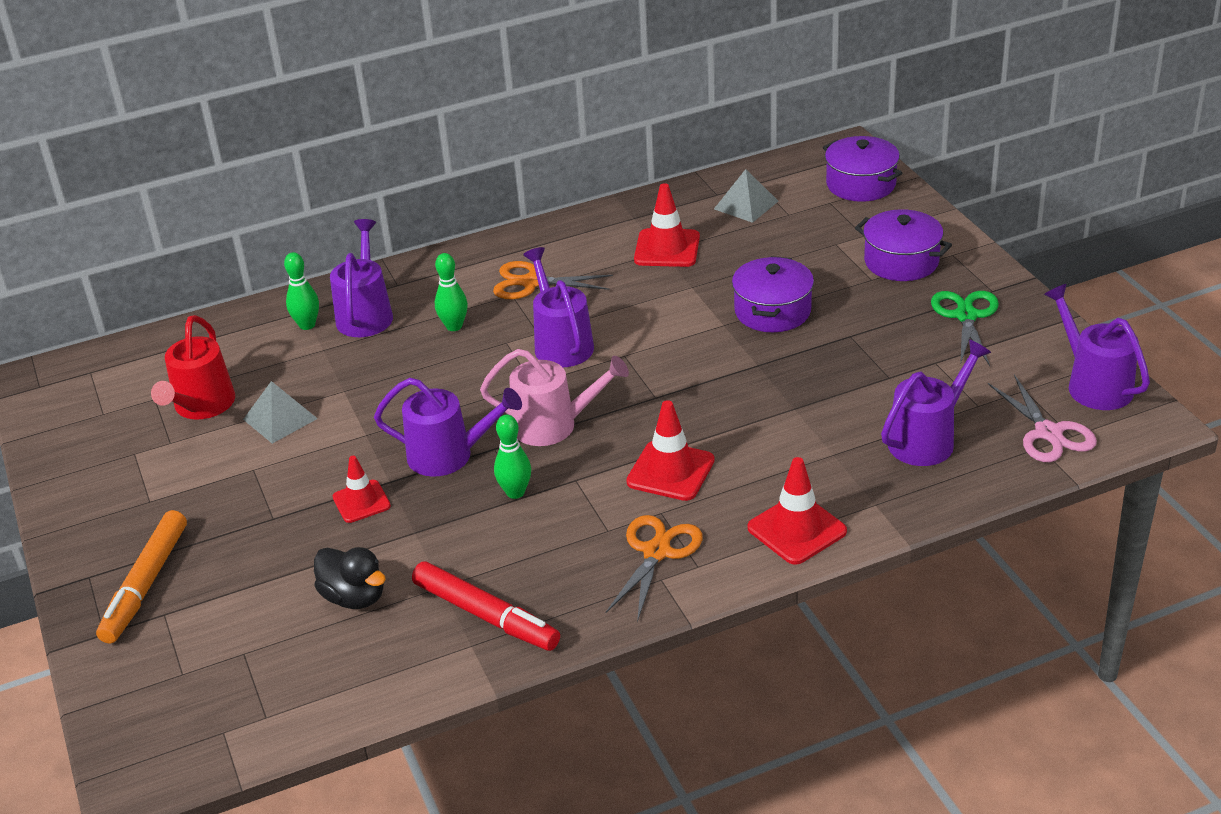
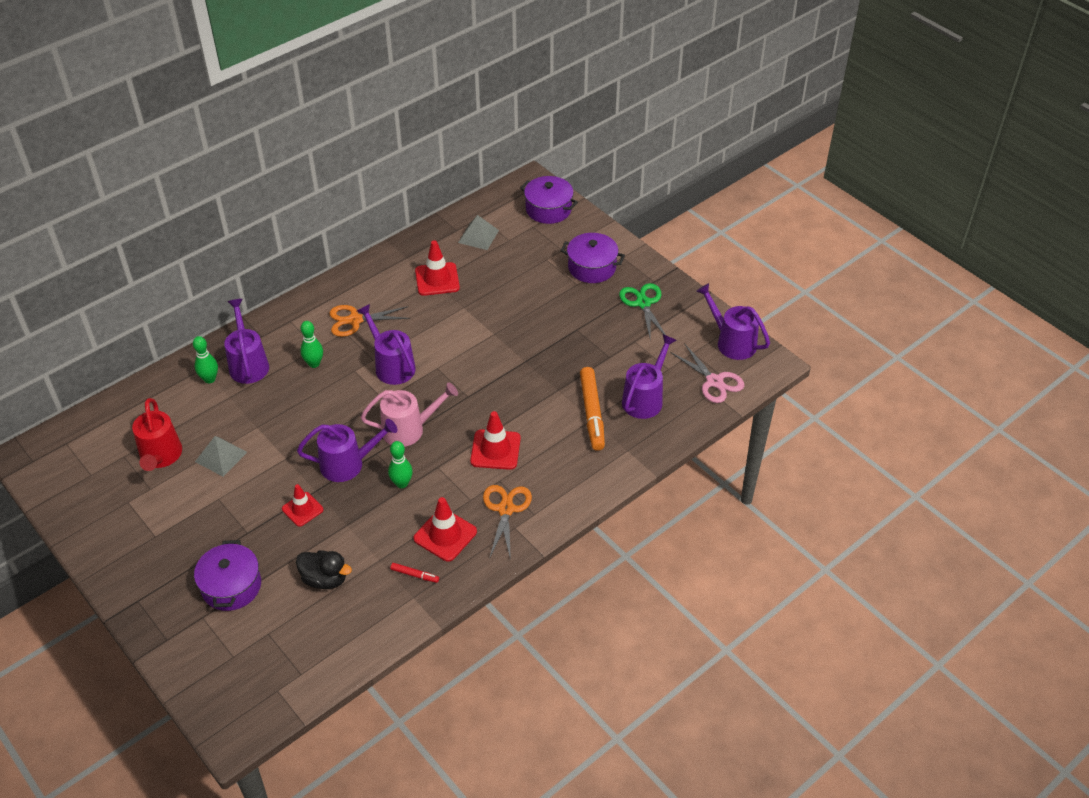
camera: 20 degrees left, 10 degrees up
orange marker [96,510,187,643] -> orange marker moved to [580,367,605,451]
red marker [412,561,560,651] -> red marker [390,563,439,583], size x0.45
purple pot [732,256,814,332] -> purple pot moved to [194,540,261,611]
red traffic cone [748,457,847,565] -> red traffic cone moved to [414,497,477,562]

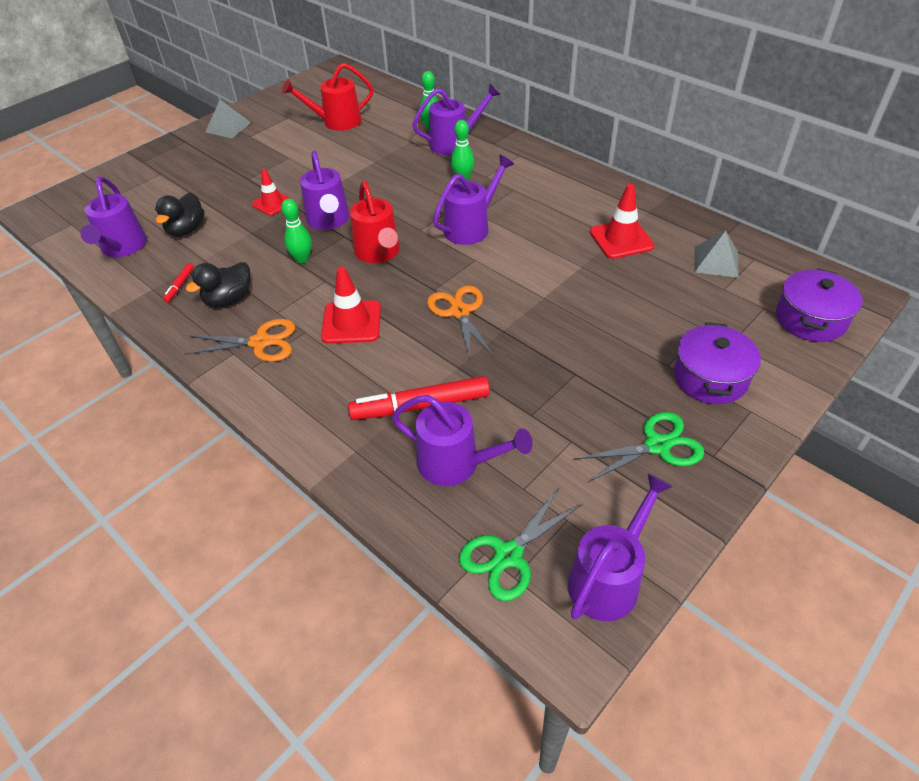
camera: 85 degrees right, 0 degrees up
purple pot [194,540,261,611] -> none
grey pyramid [195,436,247,477] -> grey pyramid moved to [205,100,251,138]
orange scissors [330,305,410,337] -> orange scissors moved to [427,285,495,359]
pink watering can [361,382,458,447] -> red watering can [350,181,400,263]
red traffic cone [414,497,477,562] -> black duck [186,262,250,308]
orange marker [580,367,605,451] -> red marker [348,376,490,420]
pink scissors [670,343,744,403] -> green scissors [459,487,582,601]
none -> purple watering can [81,177,147,257]

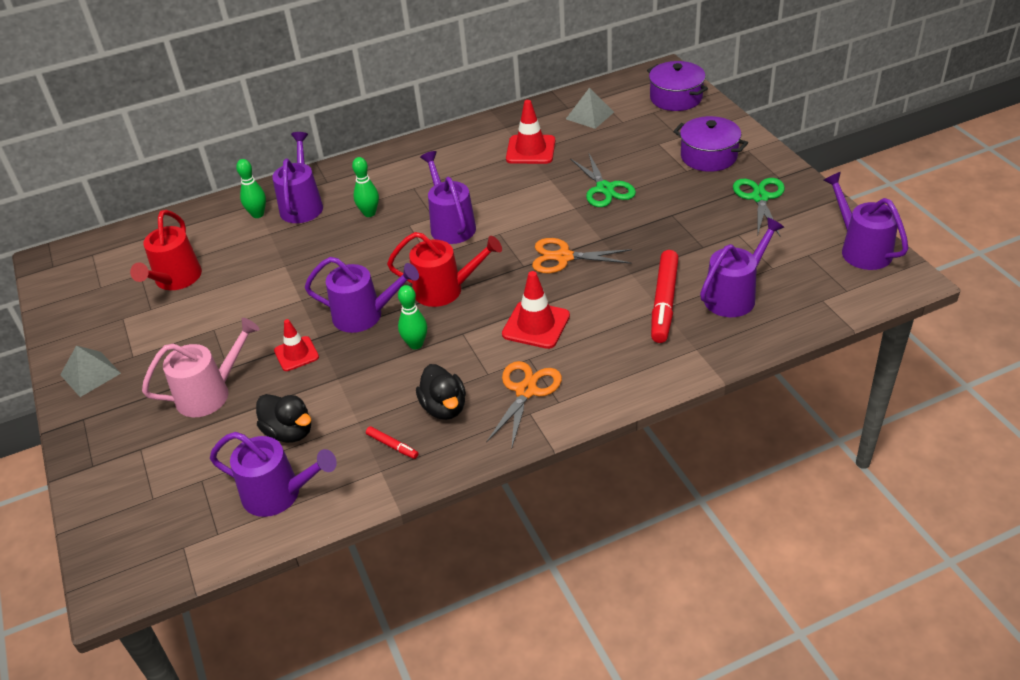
camera: 65 degrees left, 5 degrees down
green scissors [459,487,582,601] -> green scissors moved to [570,152,636,207]
none -> pink watering can [142,318,260,417]

